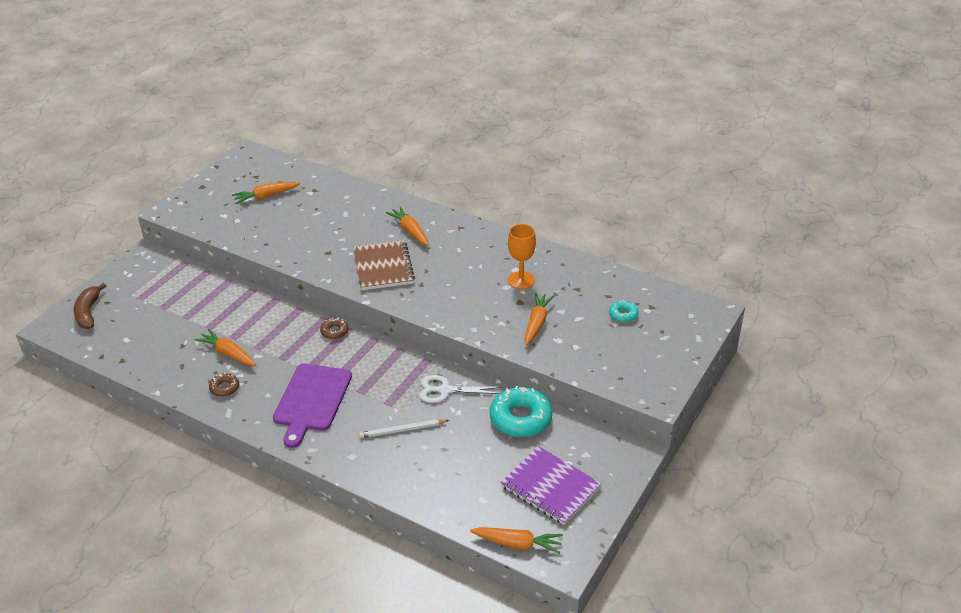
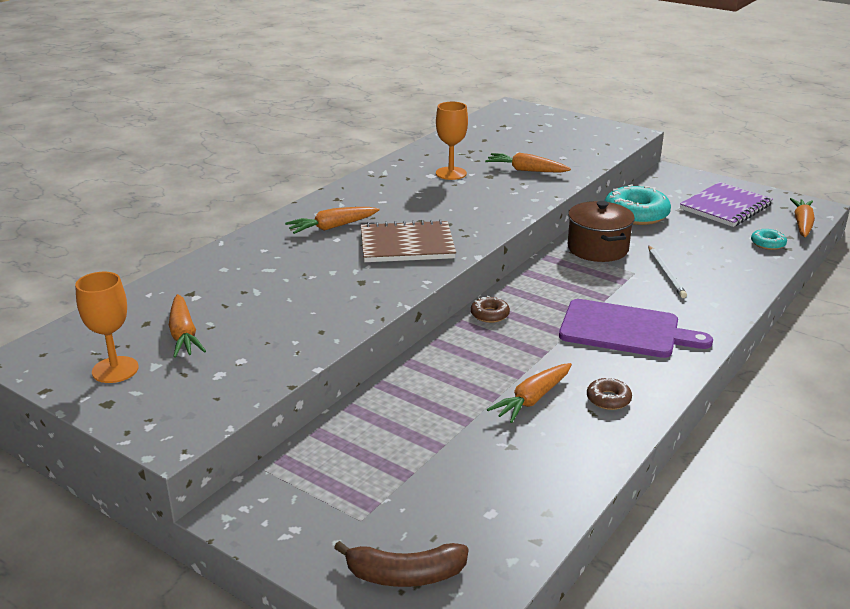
camera: 85 degrees left, 10 degrees down
white scissors [420,375,501,403] -> brown pot [568,201,635,262]
turquoise donut [609,300,639,323] -> turquoise donut moved to [751,229,787,250]
none -> orange goblet [75,272,139,383]

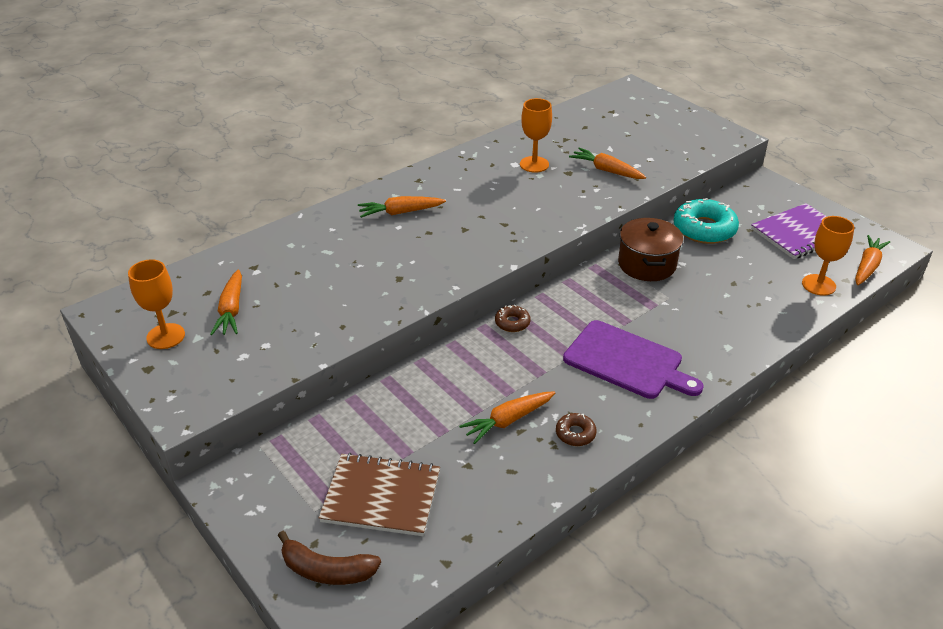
camera: 15 degrees right, 10 degrees up
brown notebook [361,219,456,262] -> brown notebook moved to [318,453,440,536]
white pencil [648,245,687,298] -> none
turquoise donut [751,229,787,250] -> orange goblet [802,216,854,296]

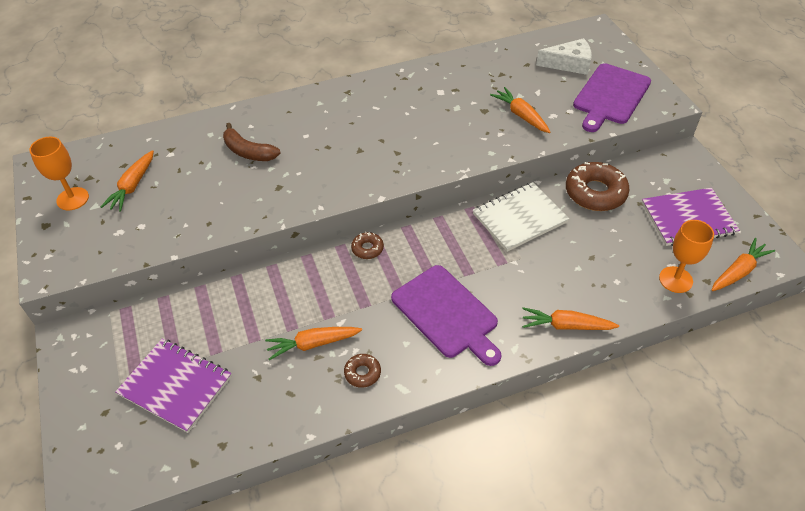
camera: 20 degrees right, 10 degrees up
brown banana [278,531,381,585] -> brown banana moved to [223,123,281,161]
brown notebook [318,453,440,536] -> purple notebook [115,338,232,433]
orange carrot [358,196,446,218] -> orange carrot moved to [522,307,619,330]
orange goblet [520,98,552,173] -> none
brown pot [618,218,683,281] -> white notebook [473,182,570,252]
turquoise donut [673,198,739,244] -> brown donut [566,162,630,211]
none -> white cheese [536,38,592,75]
none -> purple cutting board [573,63,651,132]

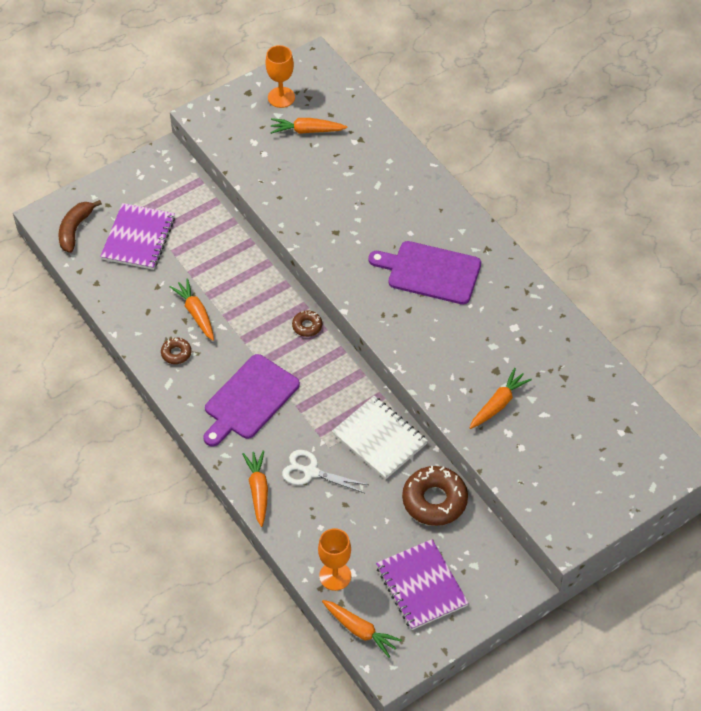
camera: 75 degrees right, 5 degrees up
brown banana [223,123,281,161] -> brown banana moved to [59,200,102,253]
white cheese [536,38,592,75] -> none
purple cutting board [573,63,651,132] -> purple cutting board moved to [368,241,481,304]
none -> white scissors [282,450,368,493]

